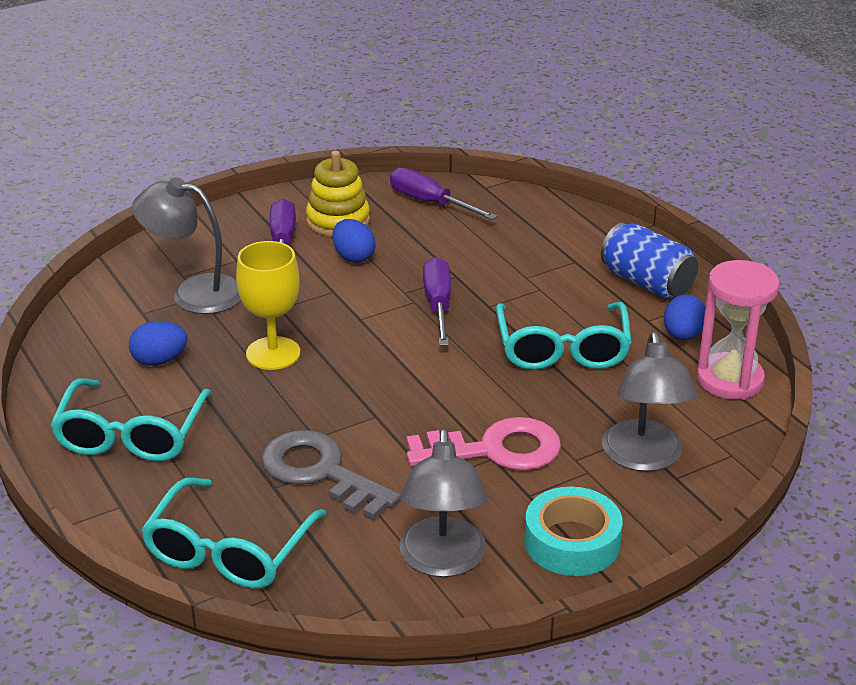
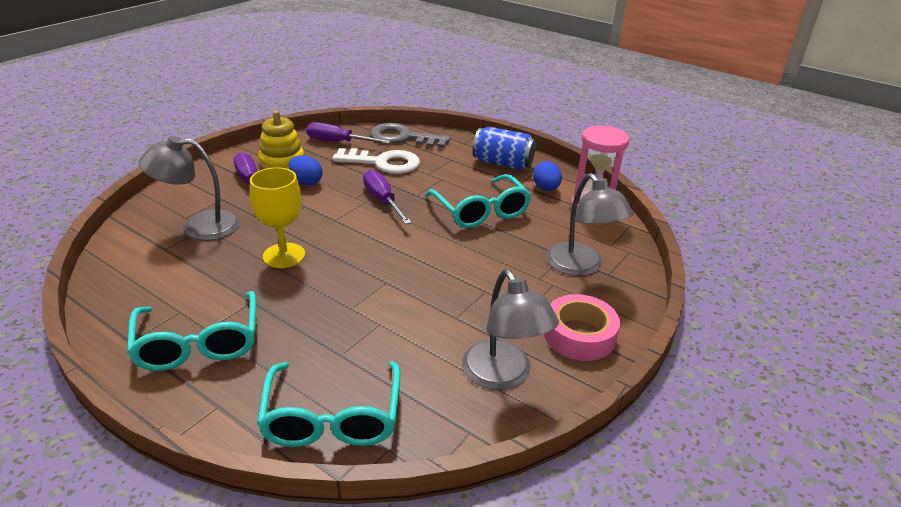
camera: 25 degrees left, 0 degrees up
blue egg [129,321,187,366] -> none
grey key [261,430,401,520] -> grey key moved to [370,123,451,148]
pink key [406,417,561,471] -> none
turquoise tape [524,487,623,576] -> pink tape [544,294,620,361]
none -> white key [332,148,420,174]

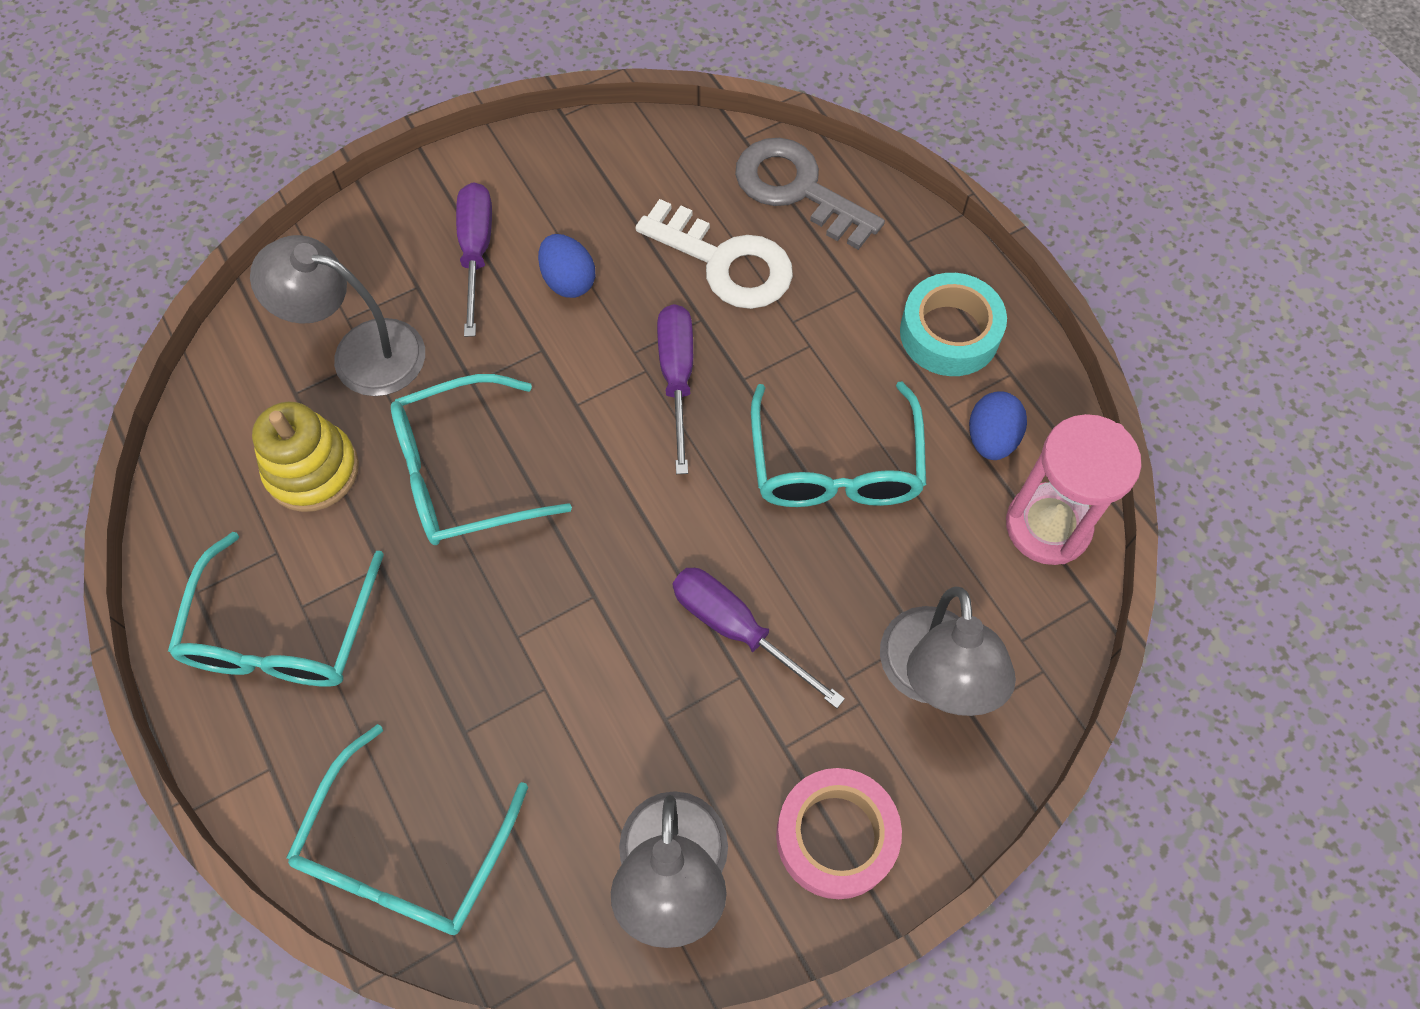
camera: 25 degrees right, 30 degrees up
yellow goblet [250,167,305,268] -> turquoise glasses [391,374,572,545]
yellow stacking toy [258,111,304,169] -> yellow stacking toy moved to [252,402,359,512]
purple screwdriver [306,122,390,144] -> purple screwdriver moved to [672,568,845,708]
blue can [472,127,536,170] -> turquoise tape [900,273,1007,376]

